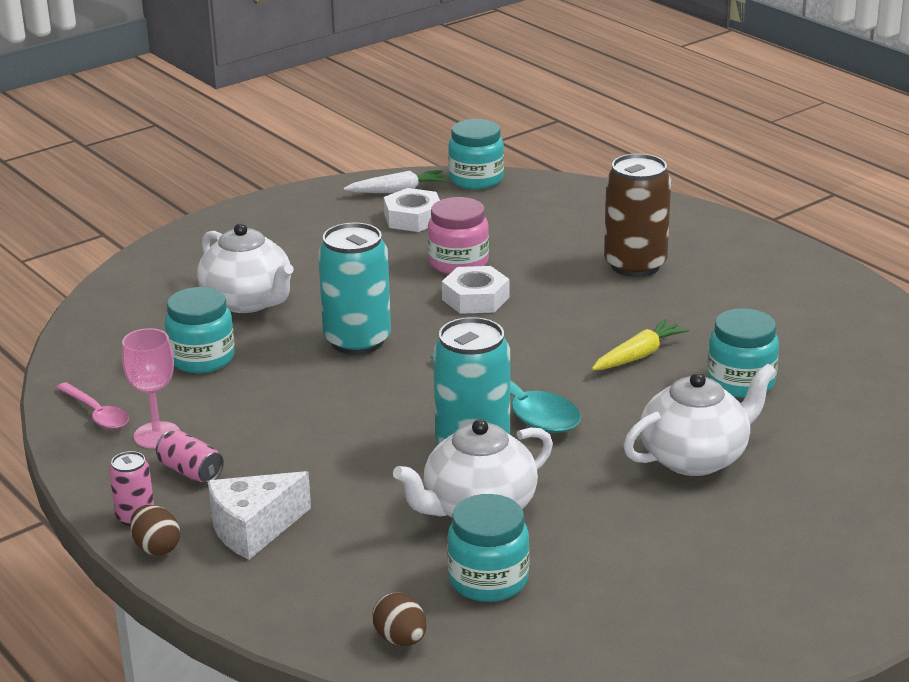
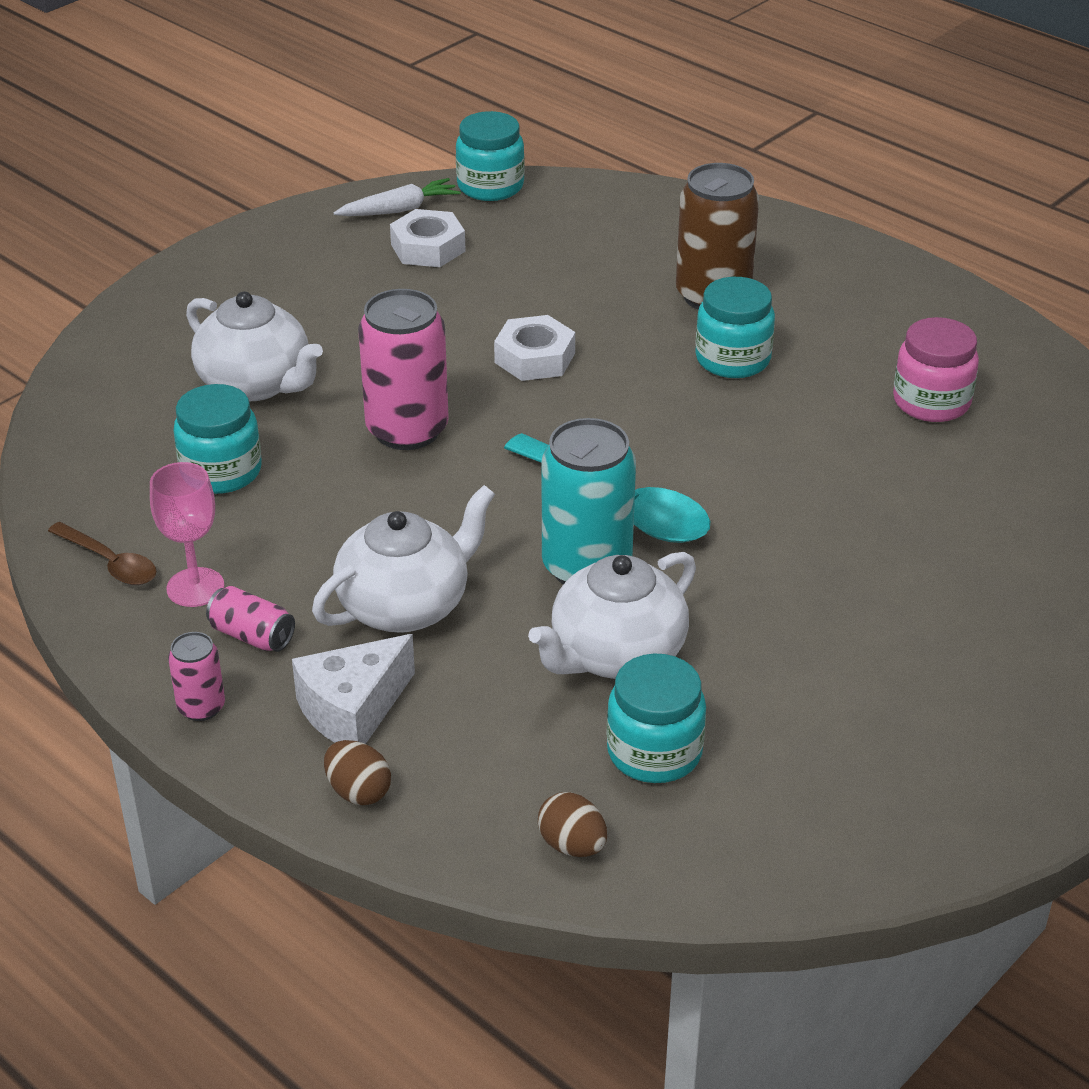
camera: 10 degrees left, 10 degrees up
pink spoon [56,382,129,429] -> brown spoon [48,522,156,585]
brown egg [130,505,180,556] -> brown egg moved to [324,740,391,805]
turquoise can [318,223,391,355] -> pink can [358,289,449,450]
pink jar [428,197,489,274] -> pink jar moved to [893,317,979,422]
yellow carrot [592,319,689,370] -> none
white teapot [624,364,776,476] -> white teapot moved to [312,485,495,633]
turquoise jar [707,308,779,398] -> turquoise jar moved to [695,277,775,378]

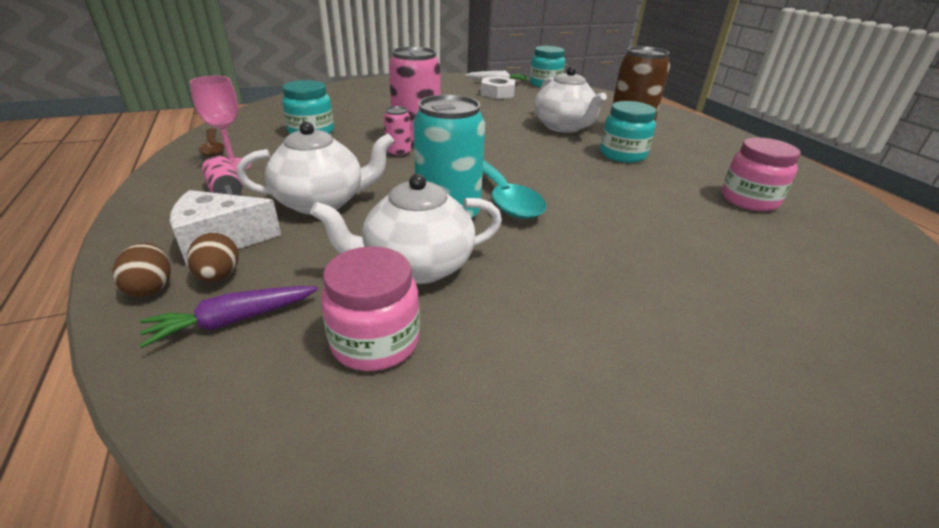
camera: 25 degrees right, 5 degrees down
pink can [168,632,225,721] -> pink can moved to [384,106,411,157]
white teapot [186,291,323,401] -> white teapot moved to [534,67,607,133]
white nut [494,315,575,381] -> none
brown egg [538,792,607,857] -> brown egg moved to [187,233,239,282]
turquoise jar [607,654,706,783] -> pink jar [321,246,420,371]
none -> purple carrot [139,286,318,348]

